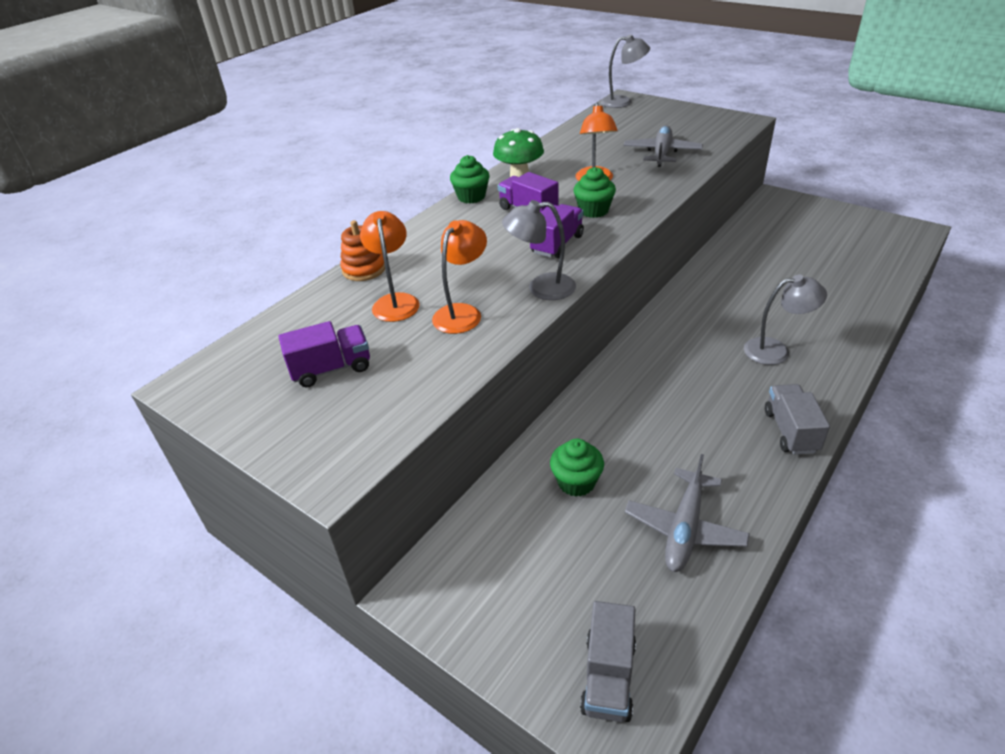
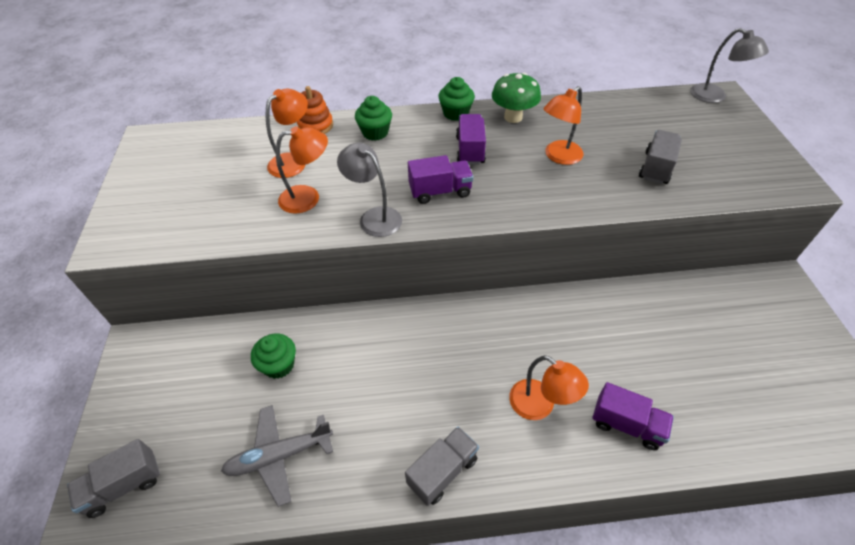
camera: 45 degrees right, 10 degrees up
purple truck [278,321,370,387] -> purple truck moved to [592,382,674,450]
green cupcake [573,167,616,218] -> green cupcake moved to [355,96,392,141]
grey plane [624,125,703,167] -> grey truck [639,130,682,184]
grey lamp [744,274,827,365] -> orange lamp [509,355,589,420]

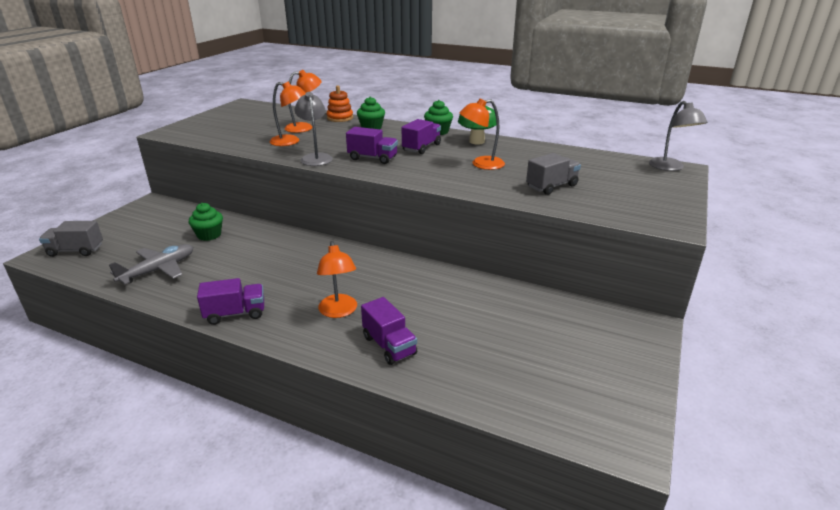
camera: 30 degrees right, 20 degrees down
grey plane [221,405,333,507] -> grey plane turned 120 degrees clockwise [109,244,193,284]
grey truck [405,426,479,506] -> purple truck [197,278,264,325]

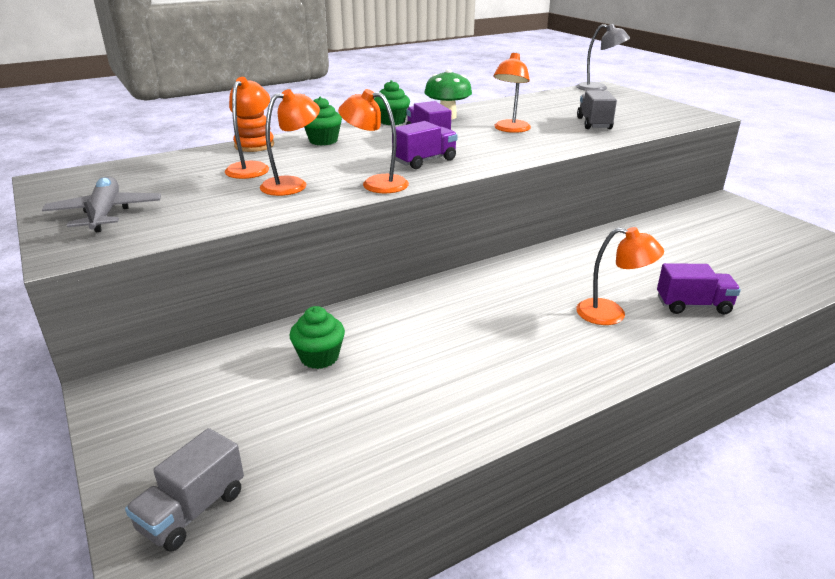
camera: 55 degrees left, 0 degrees up
grey plane [109,244,193,284] -> grey plane moved to [42,176,161,232]
purple truck [197,278,264,325] -> none
grey lamp [295,92,333,166] -> orange lamp [338,89,409,193]

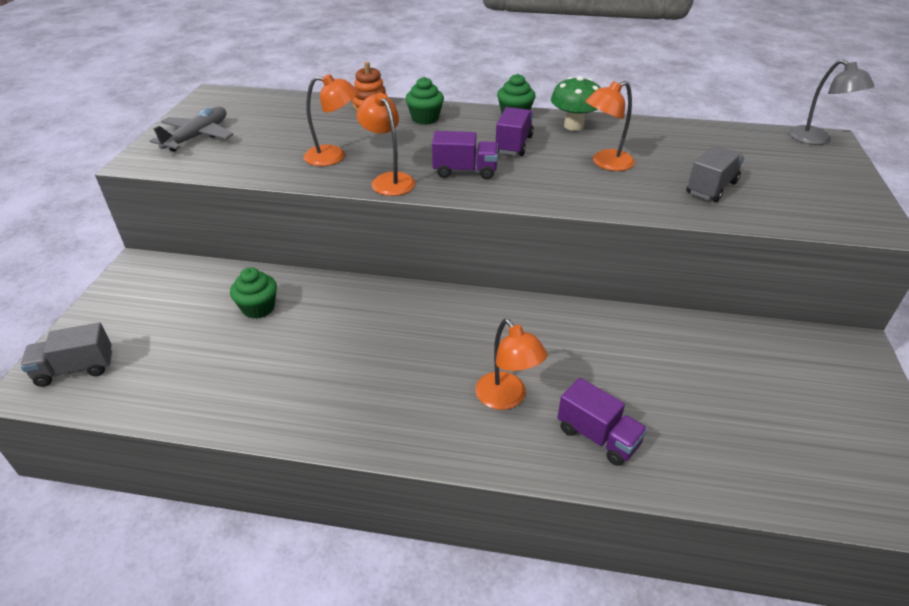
camera: 40 degrees right, 10 degrees up
orange lamp [225,77,270,179] -> none

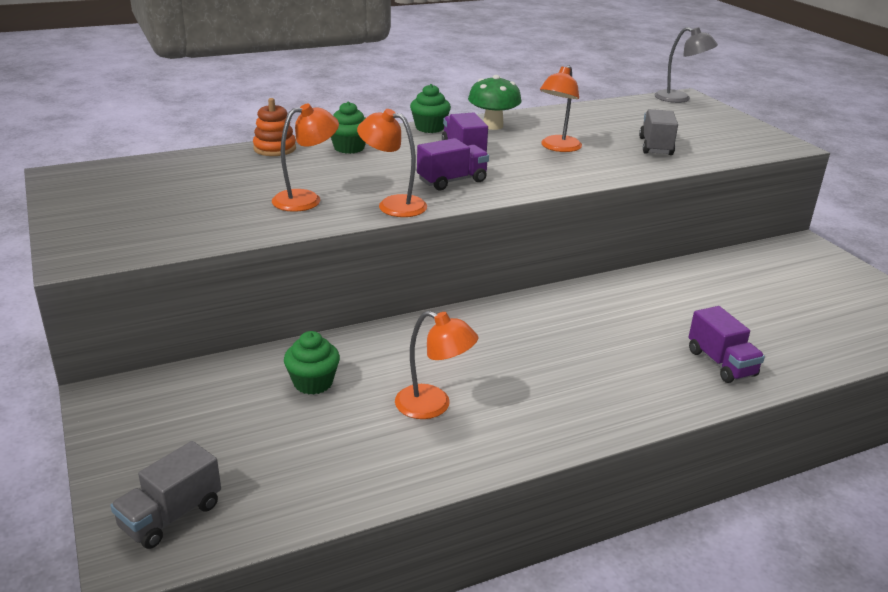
camera: 35 degrees left, 10 degrees down
grey plane [150,107,234,152] -> none
orange lamp [475,319,547,410] -> orange lamp moved to [395,311,478,419]
purple truck [557,378,648,466] -> purple truck turned 60 degrees clockwise [689,306,765,383]

